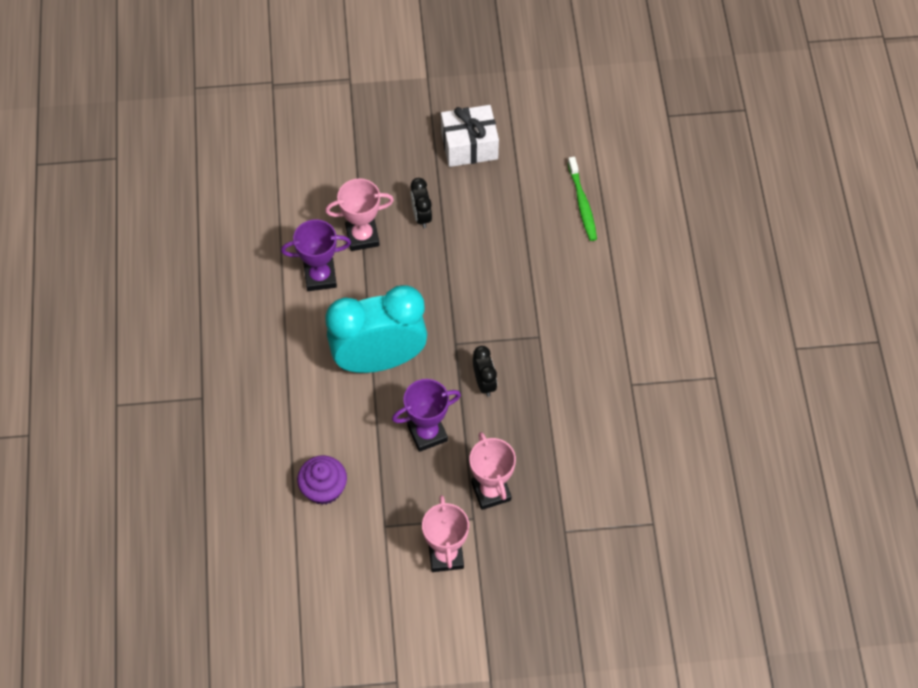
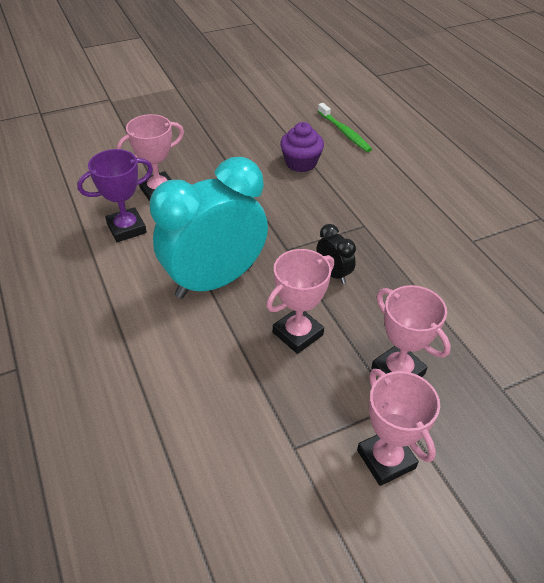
camera: 20 degrees left, 15 degrees down
purple cupcake [297,455,347,505] -> purple cupcake moved to [280,122,324,172]
purple trophy [392,379,461,452] -> pink trophy [266,249,334,354]
black clock [410,178,432,228] -> none
white gift [441,105,499,167] -> none

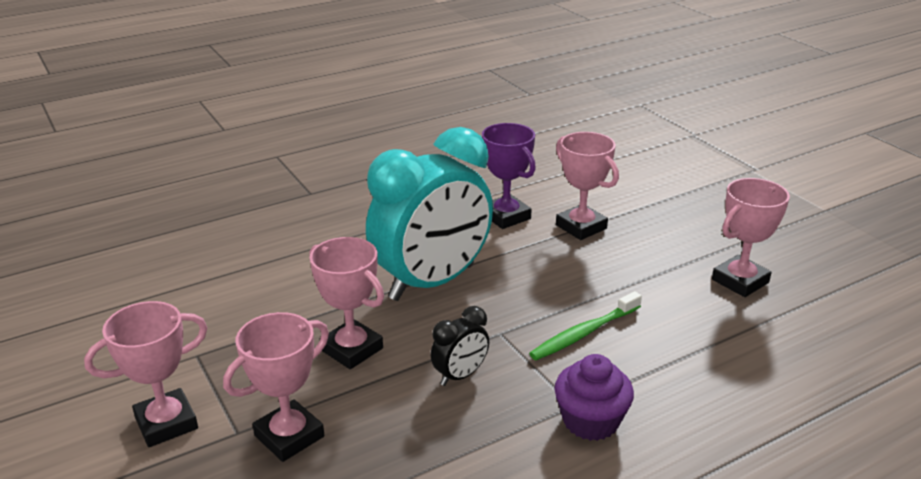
camera: 85 degrees right, 15 degrees down
turquoise clock [150,157,268,299] -> turquoise clock turned 90 degrees clockwise [366,127,493,301]
purple cupcake [280,122,324,172] -> purple cupcake moved to [554,354,634,441]
green toothbrush [318,103,372,152] -> green toothbrush moved to [529,291,642,360]
none -> pink trophy [712,178,790,297]

